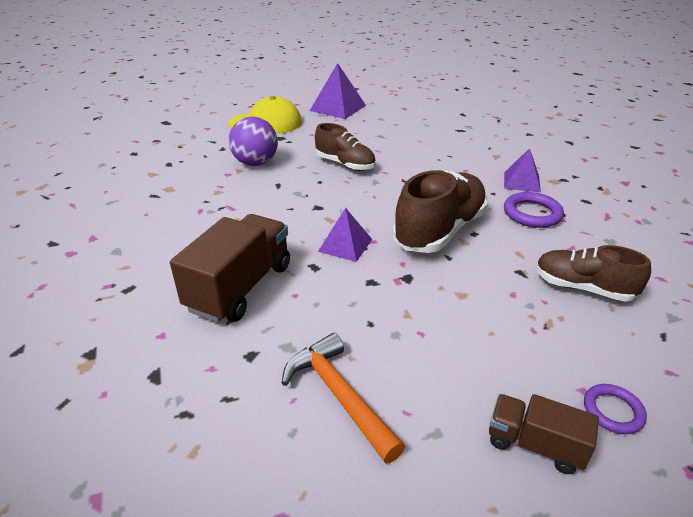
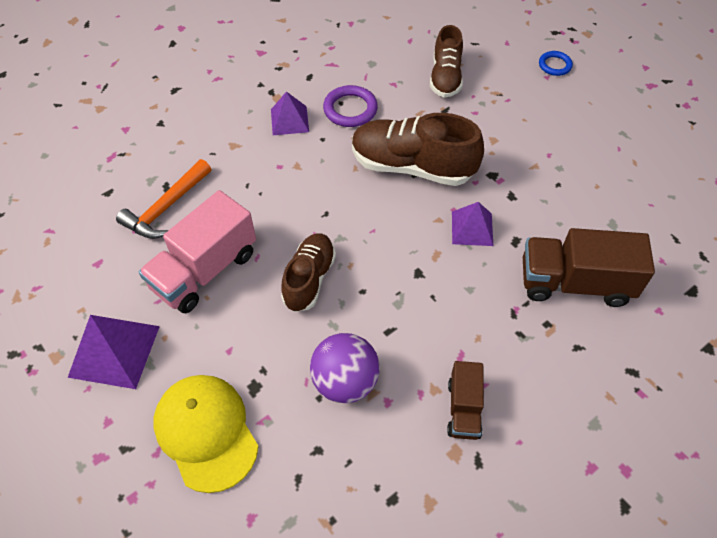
camera: 110 degrees left, 20 degrees up
orange hammer [282,333,405,464] -> orange hammer moved to [116,159,211,239]
brown truck [489,394,599,474] -> brown truck moved to [447,361,484,440]
purple ring [584,384,647,434] -> blue ring [539,51,573,76]
none -> pink truck [139,190,256,313]

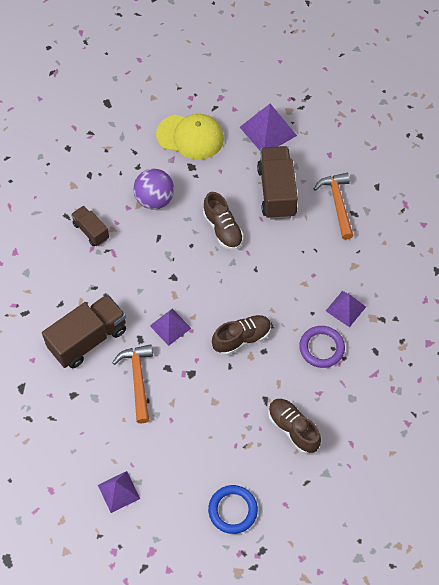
camera: 135 degrees right, 5 degrees up
pink truck [139,190,256,313] -> brown truck [257,146,298,220]
brown shoe [352,113,484,186] -> brown shoe [212,315,271,355], size x0.63
blue ring [539,51,573,76] -> blue ring [208,485,258,534], size x1.55
none -> purple pyramid [98,471,140,513]
none -> orange hammer [113,344,153,423]

